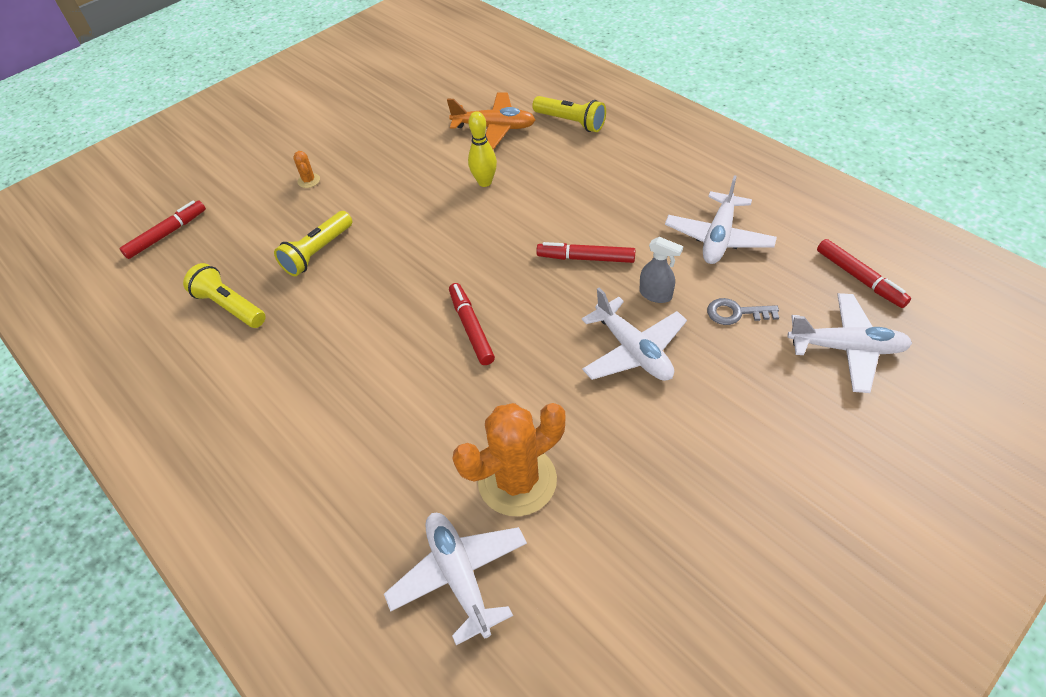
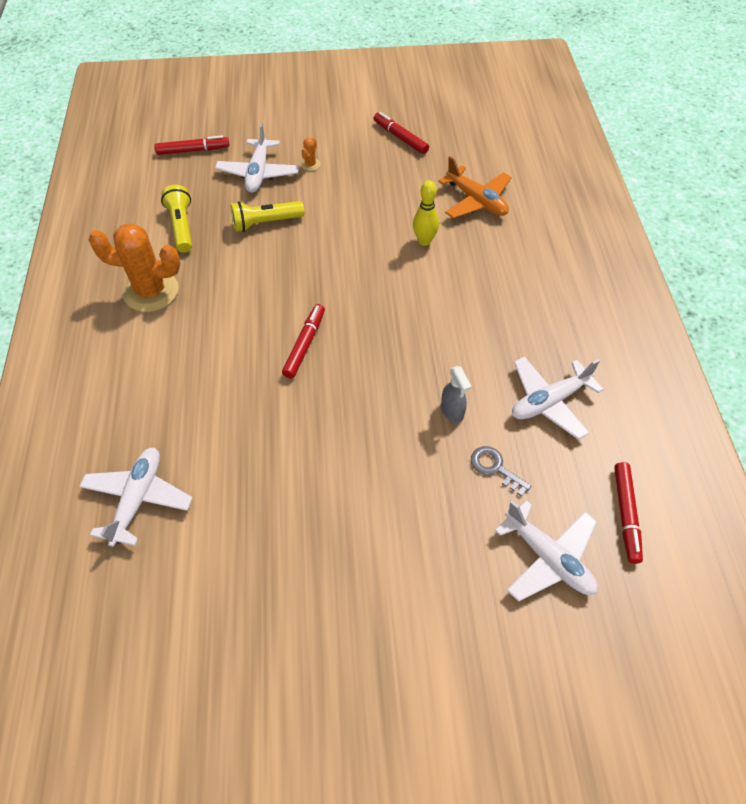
camera: 35 degrees right, 5 degrees up
orange cactus [453,403,565,516] -> orange cactus moved to [89,223,180,312]
yellow flashlight [532,96,606,132] -> none
red marker [536,242,635,263] -> red marker moved to [374,112,429,154]
white plane [582,288,687,381] -> white plane moved to [215,123,299,193]

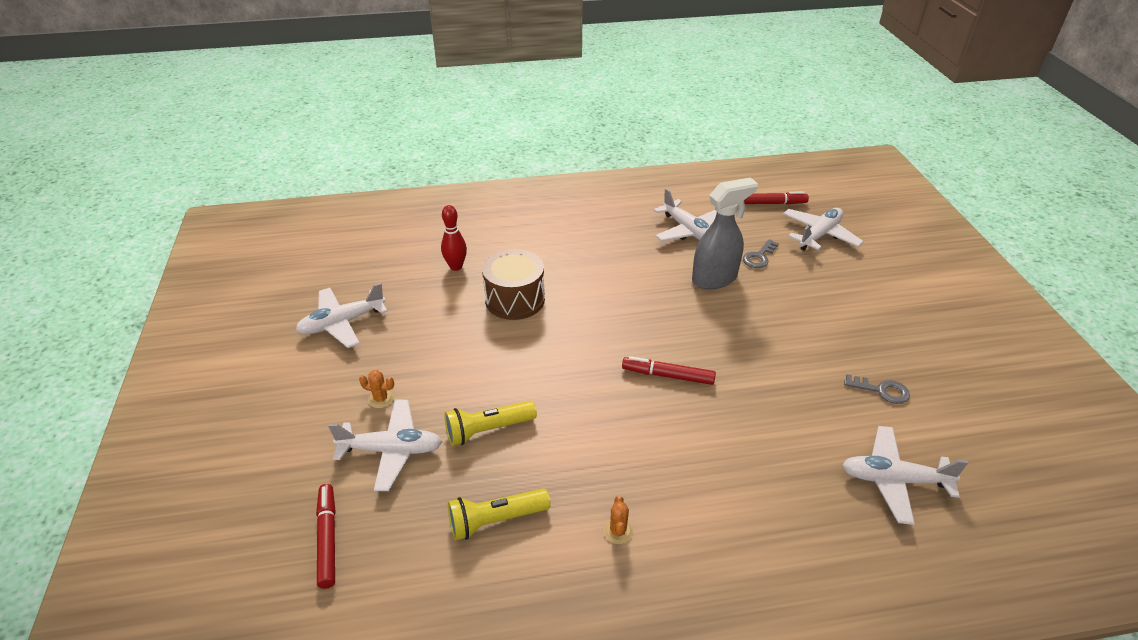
camera: 95 degrees left, 15 degrees down
orange cactus [89,223,180,312] -> orange cactus [603,495,633,544], size x0.41
yellow flashlight [231,201,305,232] -> yellow flashlight turned 90 degrees clockwise [444,401,537,446]
red marker [374,112,429,154] -> white plane [296,283,388,348]
yellow bowling pin [413,180,439,246] -> brown drum [482,249,545,320]
orange plane [438,156,512,218] -> red bowling pin [441,205,467,271]
grey spray bottle [441,366,472,423] -> grey spray bottle [692,178,758,289], size x1.89
none -> grey key [844,374,910,404]

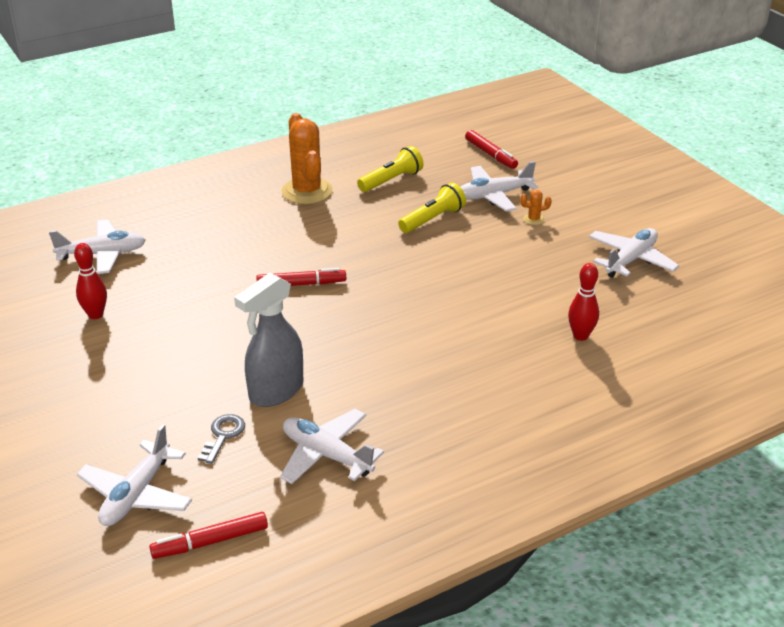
camera: 160 degrees right, 5 degrees down
brown drum [482,249,545,320] -> none
orange cactus [603,495,633,544] -> orange cactus [281,113,333,204], size x2.46
grey key [844,374,910,404] -> red bowling pin [74,243,107,319]

